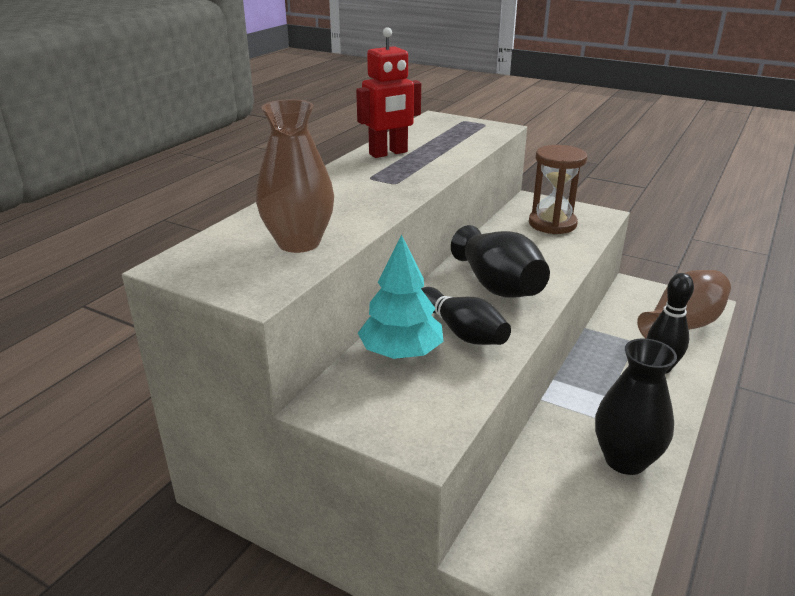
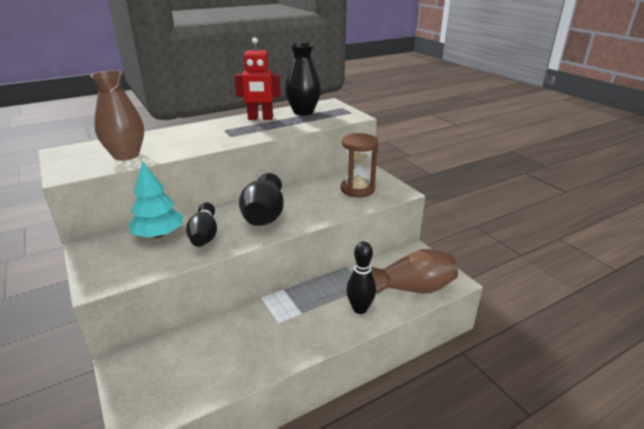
camera: 30 degrees right, 0 degrees up
black vase [595,338,677,475] -> black vase moved to [285,43,321,116]

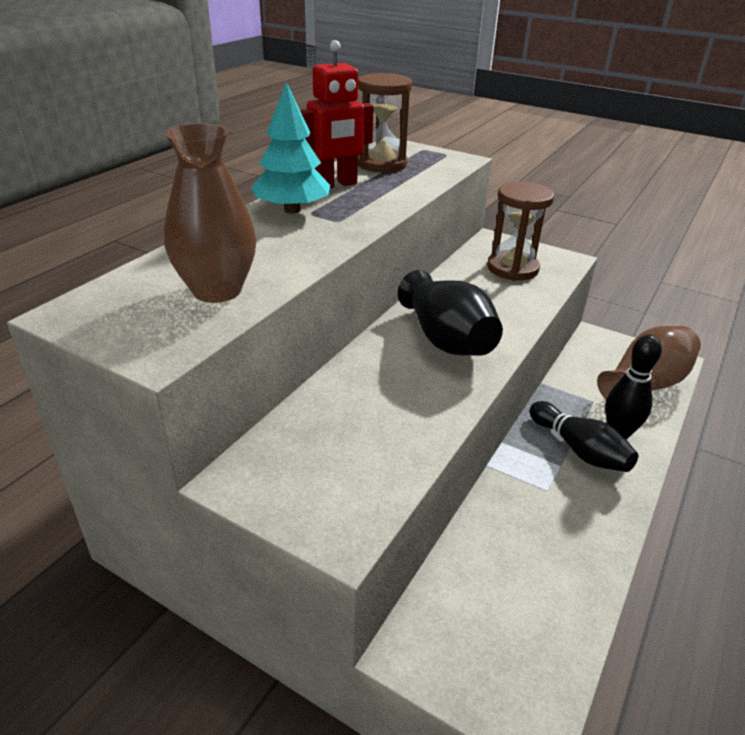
camera: 30 degrees left, 5 degrees up
turquoise tree [128,161,183,238] -> turquoise tree moved to [251,82,330,213]
black bowling pin [186,202,217,247] -> black bowling pin moved to [530,401,638,472]
black vase [285,43,321,116] -> brown hourglass [358,73,412,173]

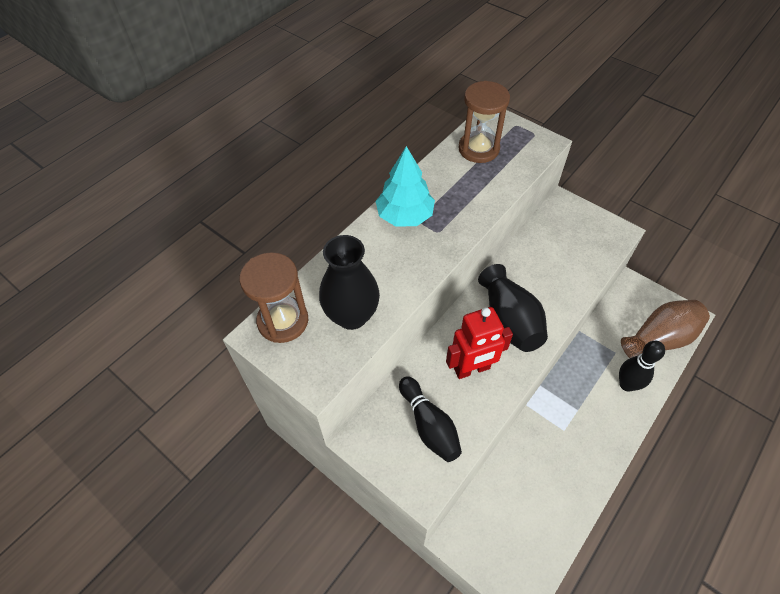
camera: 10 degrees right, 20 degrees up
brown vase [164,123,256,303] -> black vase [319,235,380,330]
red robot [300,40,374,188] -> red robot moved to [446,307,513,379]
brown hourglass [487,181,554,281] -> brown hourglass moved to [239,252,308,343]
black bowling pin [530,401,638,472] -> black bowling pin moved to [399,376,462,462]

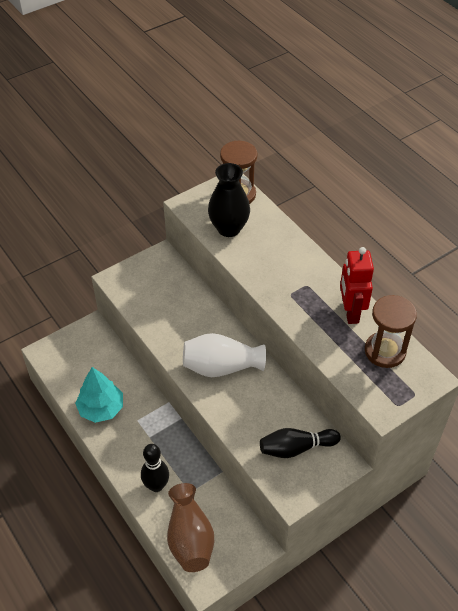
camera: 105 degrees right, 5 degrees down
turquoise tree [376,146,435,227] -> turquoise tree moved to [75,367,123,423]
black bowling pin [399,376,462,462] -> black bowling pin moved to [260,428,341,458]
red robot [446,307,513,379] -> red robot moved to [340,247,374,324]
black vase [478,264,548,352] -> white vase [183,333,266,377]

